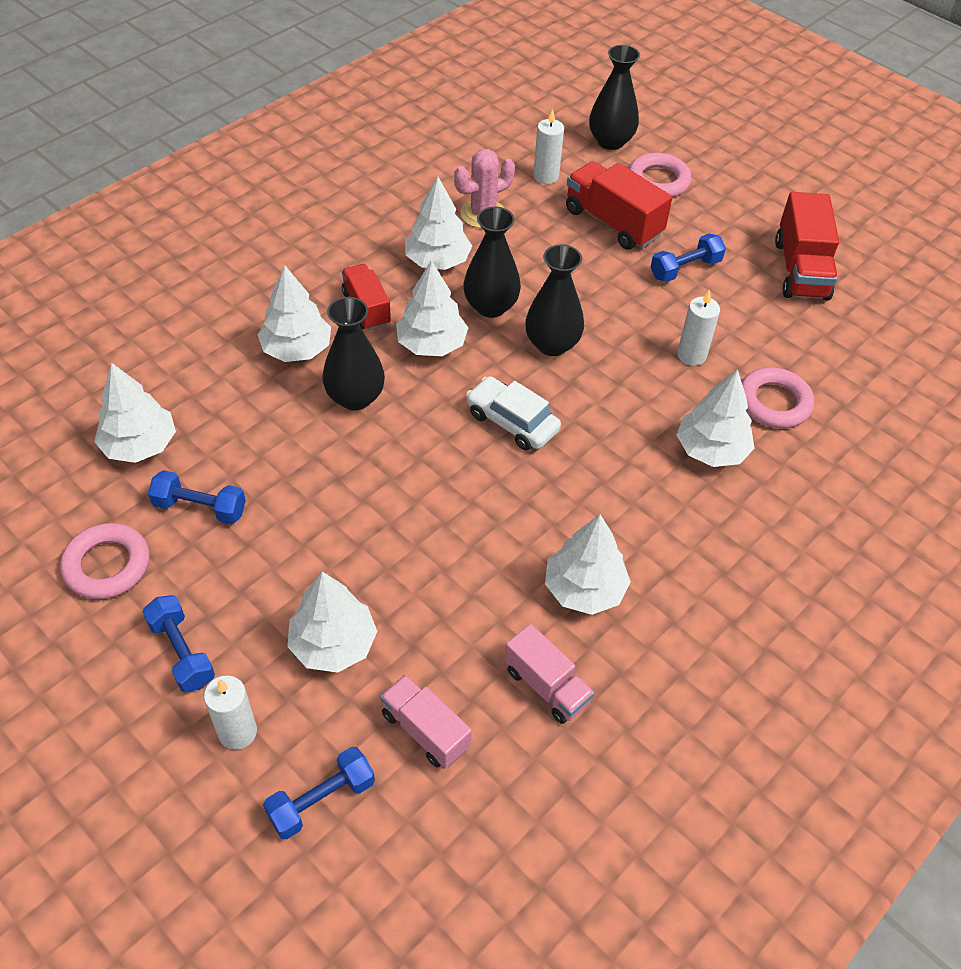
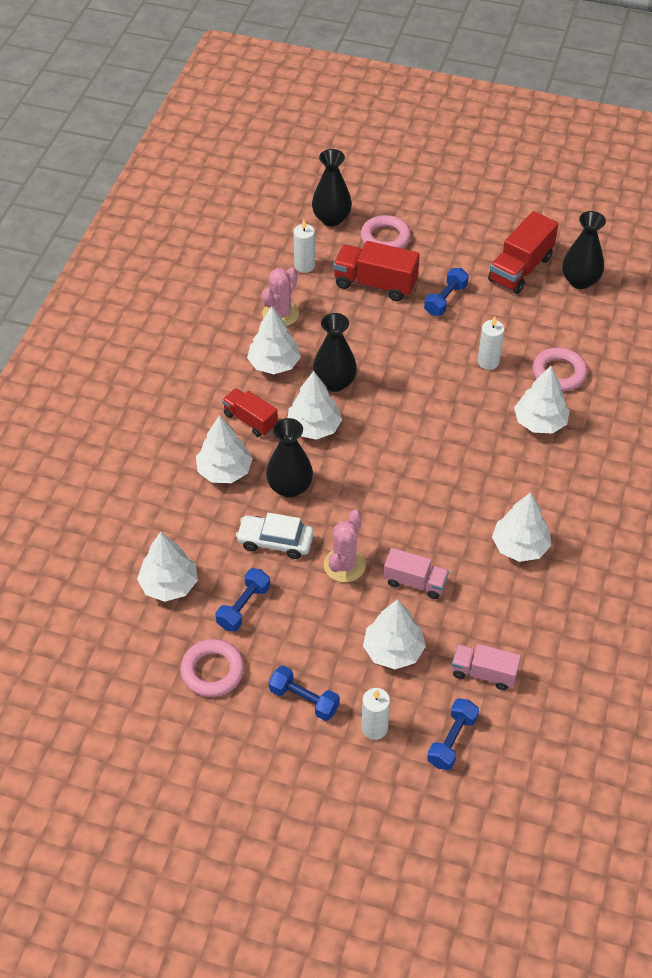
camera: 25 degrees left, 0 degrees up
blue dumbbell [148,470,246,524] -> blue dumbbell turned 45 degrees counterclockwise [216,568,270,632]
white car [466,376,561,451] -> white car moved to [236,513,314,559]
pink truck [504,624,594,724] -> pink truck moved to [384,548,449,599]
black vase [525,244,584,356] -> black vase moved to [562,211,606,289]
red truck [775,192,839,301] -> red truck turned 60 degrees clockwise [488,211,558,294]
none -> pink cactus [324,510,366,582]

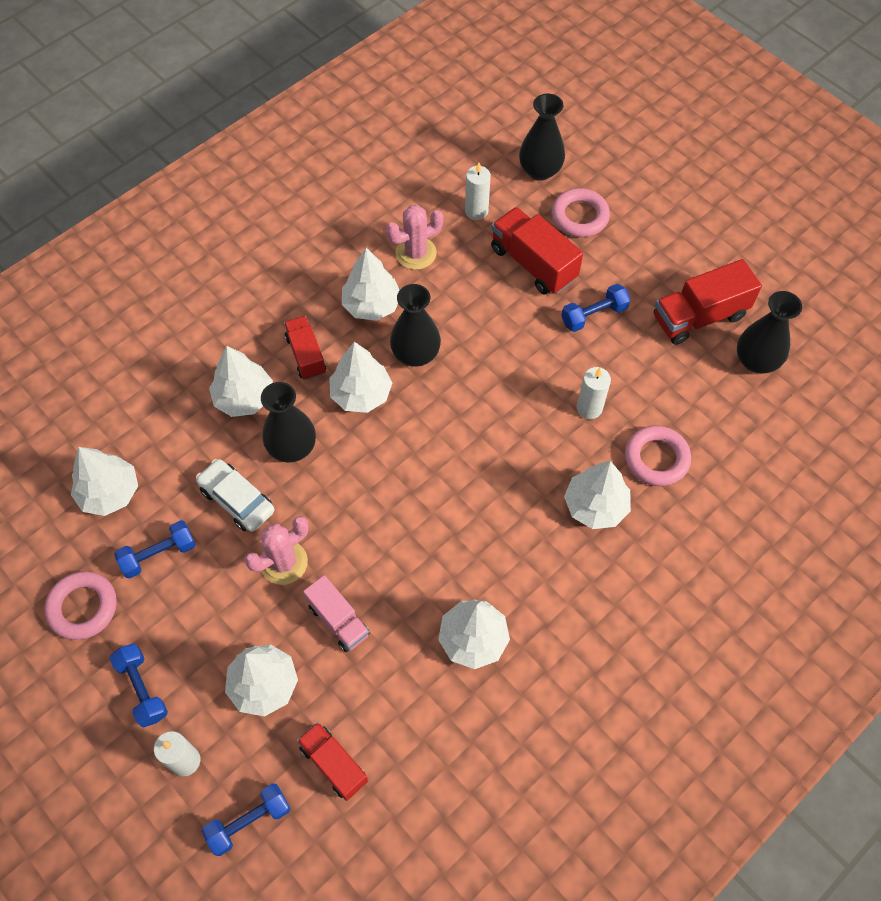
camera: 30 degrees right, 10 degrees up
pink truck [452,644,521,690] -> red truck [297,722,368,801]

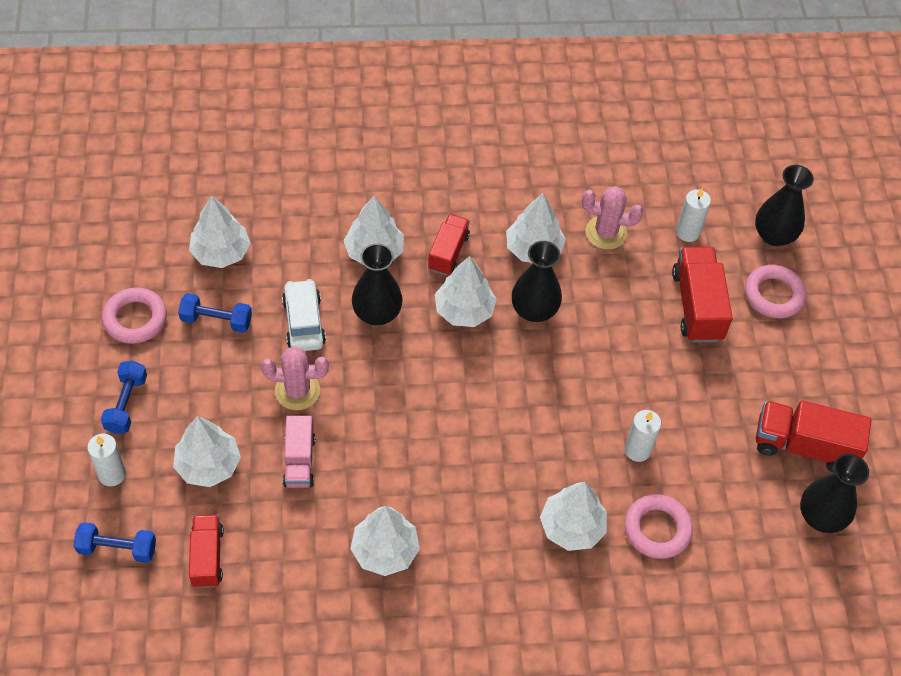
camera: 35 degrees right, 5 degrees down
blue dumbbell [561,284,631,332] -> none

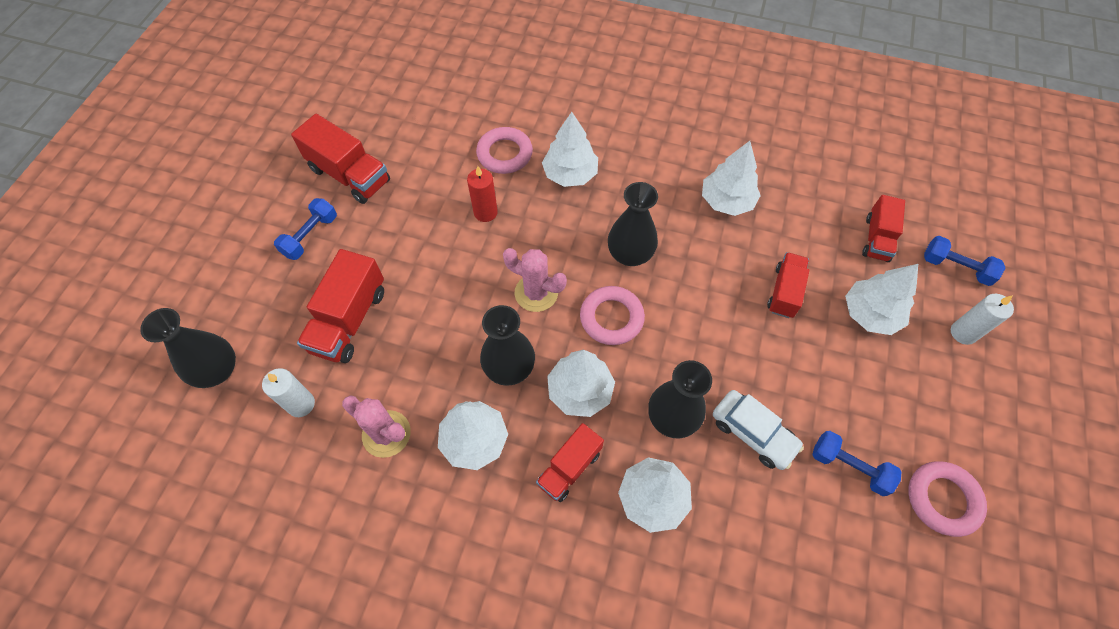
camera: 155 degrees left, 5 degrees up
blue dumbbell [101,361,147,434] -> blue dumbbell moved to [274,198,337,260]
white tree [189,196,251,268] -> none
pink cactus [261,346,329,410] -> pink cactus moved to [503,248,567,312]
white car [282,279,326,351] -> white car turned 60 degrees counterclockwise [713,390,804,470]
pink truck [283,416,315,488] -> red truck [767,252,809,318]
white candle [625,410,661,462] -> red candle [467,166,498,222]
pink ring [745,265,807,318] -> pink ring moved to [580,286,645,345]
black vase [800,454,869,533] -> black vase moved to [608,182,658,266]

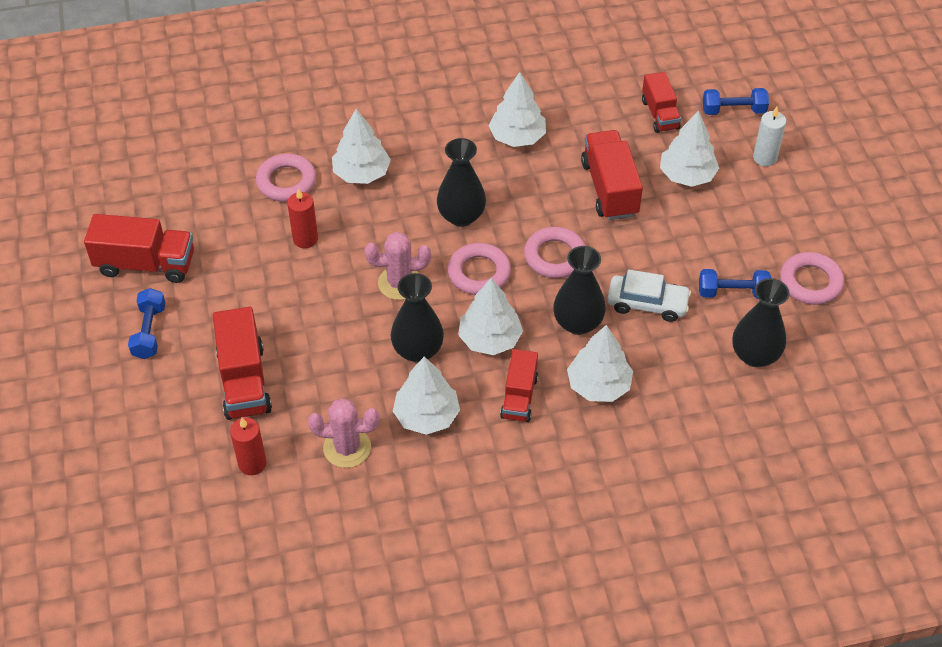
camera: 30 degrees left, 10 degrees down
black vase [140,308,236,388] -> black vase moved to [732,278,790,367]
white candle [262,368,315,417] -> red candle [230,418,266,475]
red truck [767,252,809,318] -> red truck [581,130,643,220], size x1.55
none -> pink ring [524,227,585,278]

